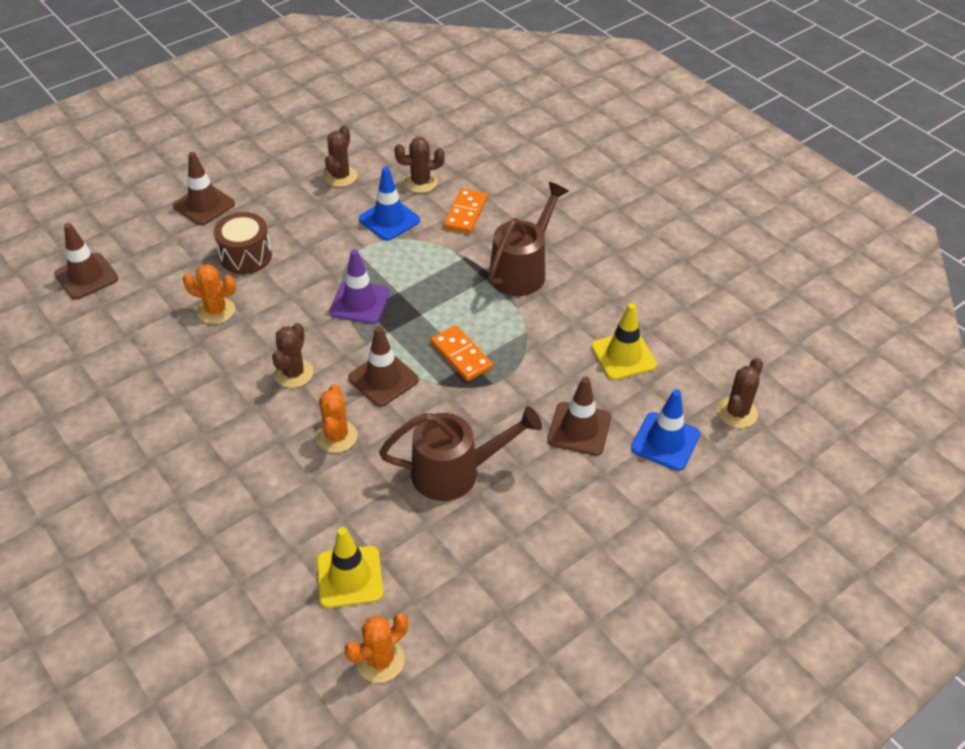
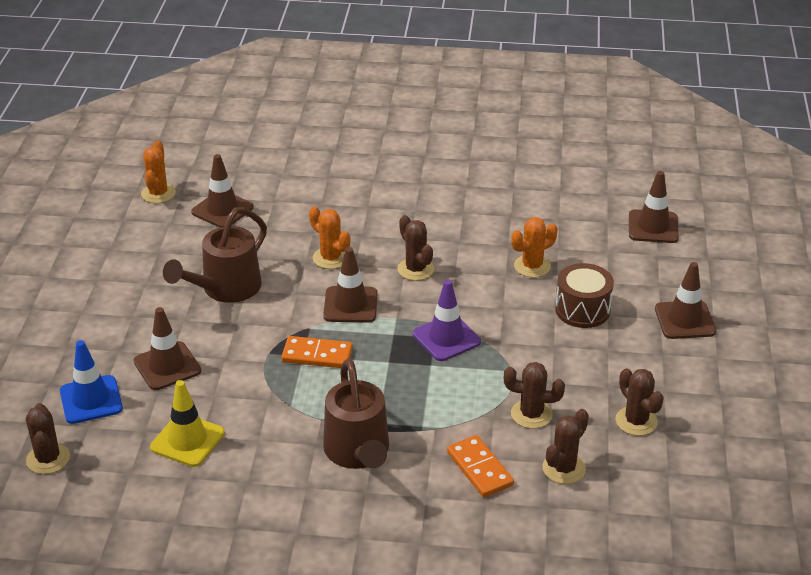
camera: 135 degrees right, 10 degrees down
yellow traffic cone [317,527,383,608] -> brown traffic cone [191,154,254,228]
blue traffic cone [359,167,420,241] -> brown cactus [504,362,565,429]

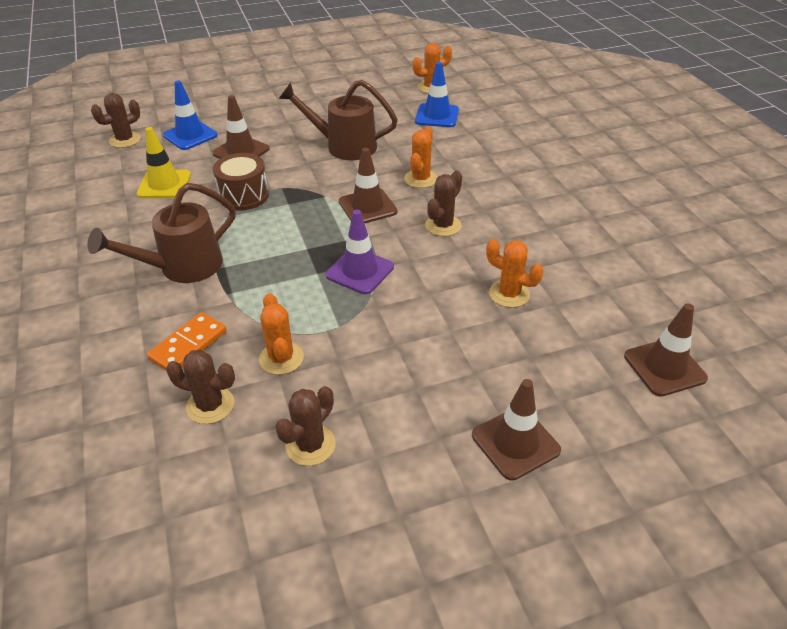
camera: 65 degrees right, 5 degrees up
brown traffic cone [191,154,254,228] -> blue traffic cone [415,62,459,127]
orange domino [281,336,353,368] -> none
brown cactus [504,362,565,429] -> orange cactus [259,293,304,375]
brown drum [555,263,614,328] -> brown drum moved to [213,153,269,210]

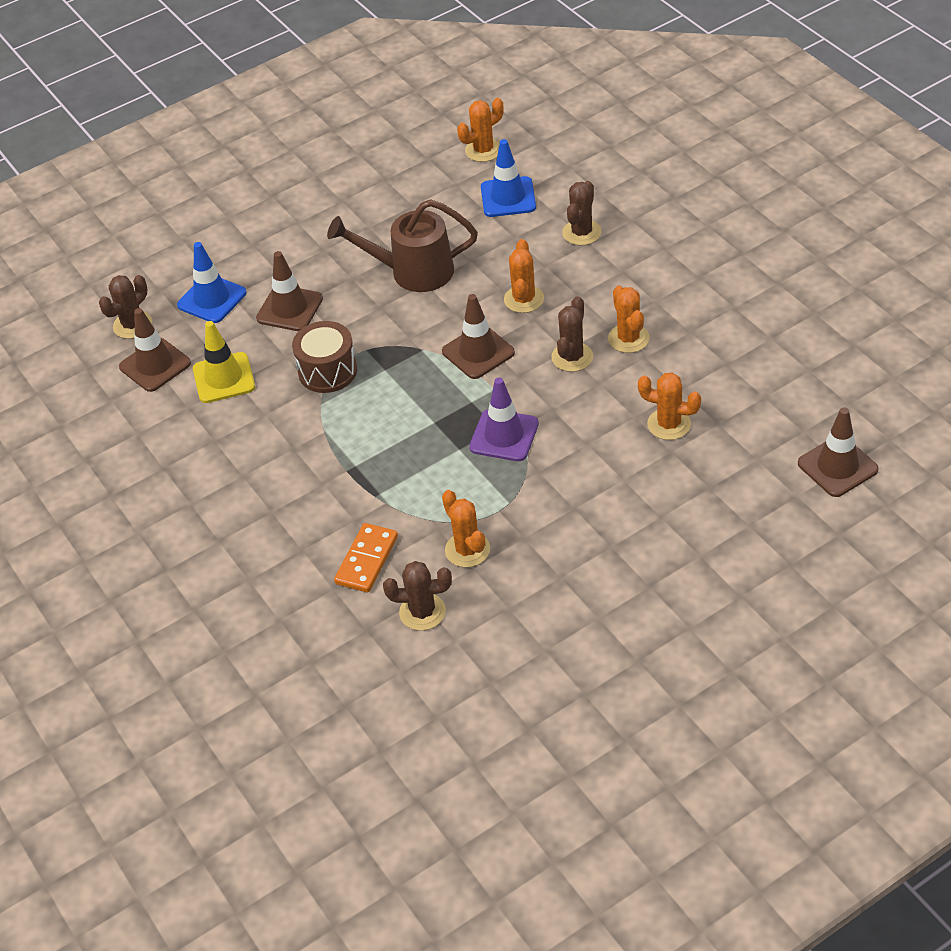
camera: 10 degrees left, 5 degrees up
brown watering can [87,183,236,283] -> none
brown cactus [275,386,336,466] -> brown cactus moved to [562,181,601,245]
brown traffic cone [472,379,561,481] -> brown traffic cone moved to [119,308,191,392]
none -> orange cactus [608,286,650,353]

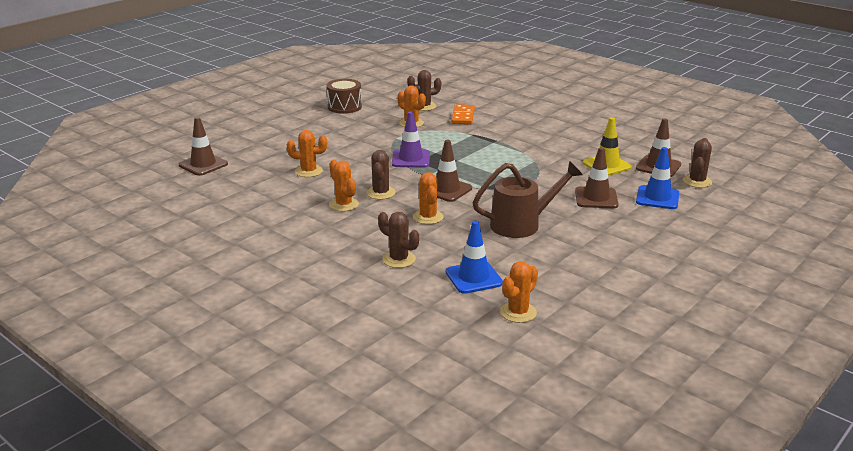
camera: 160 degrees right, 20 degrees down
brown drum [292,321,357,393] -> brown drum moved to [326,79,362,114]
brown cactus [562,181,601,245] -> brown cactus turned 60 degrees counterclockwise [378,212,419,268]

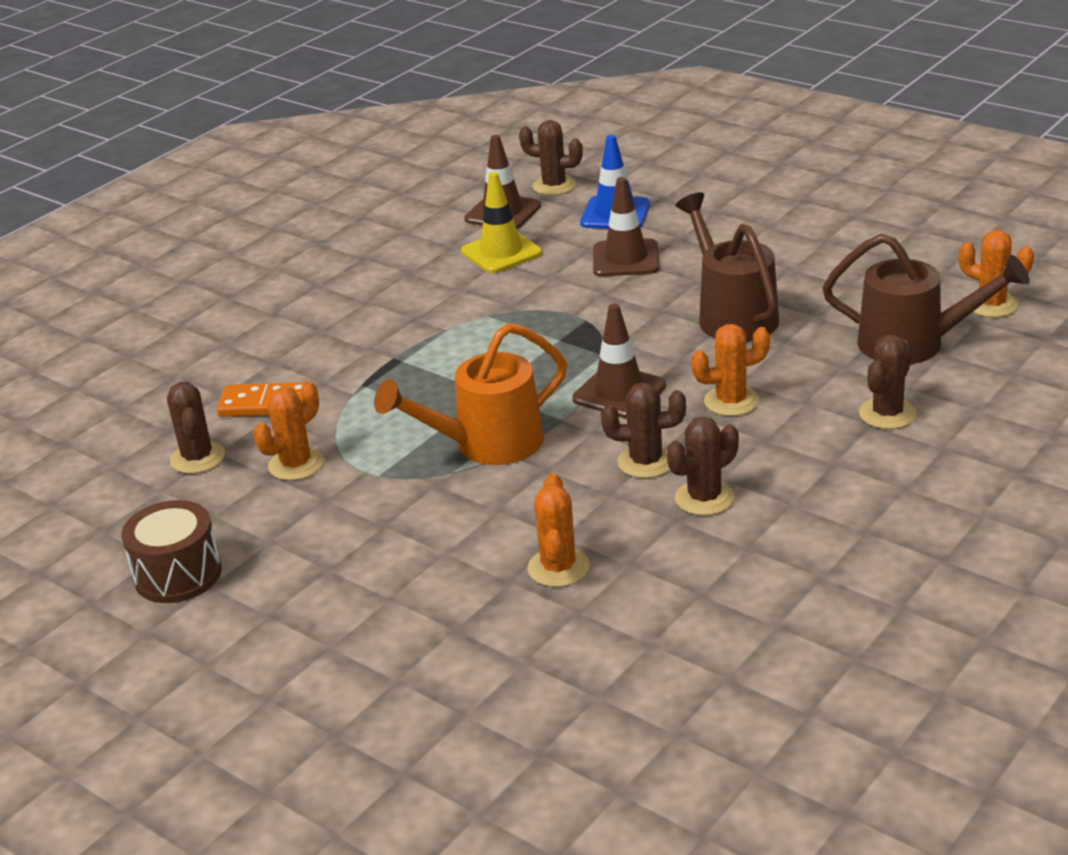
camera: 90 degrees left, 5 degrees up
brown traffic cone [179,117,228,176] -> none
orange cactus [329,160,359,211] -> brown cactus [667,417,739,516]
purple traffic cone [392,112,430,168] -> orange watering can [374,323,567,465]
blue traffic cone [446,221,503,294] -> brown watering can [822,234,1030,364]

